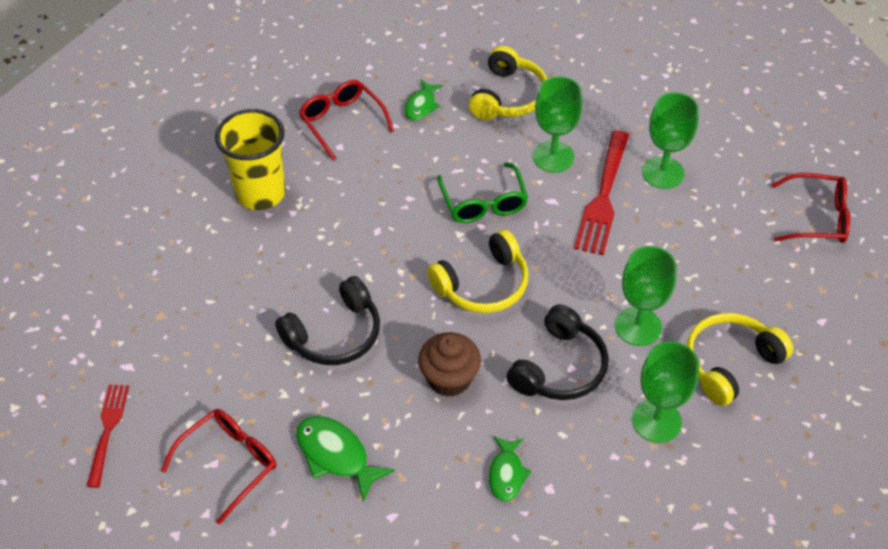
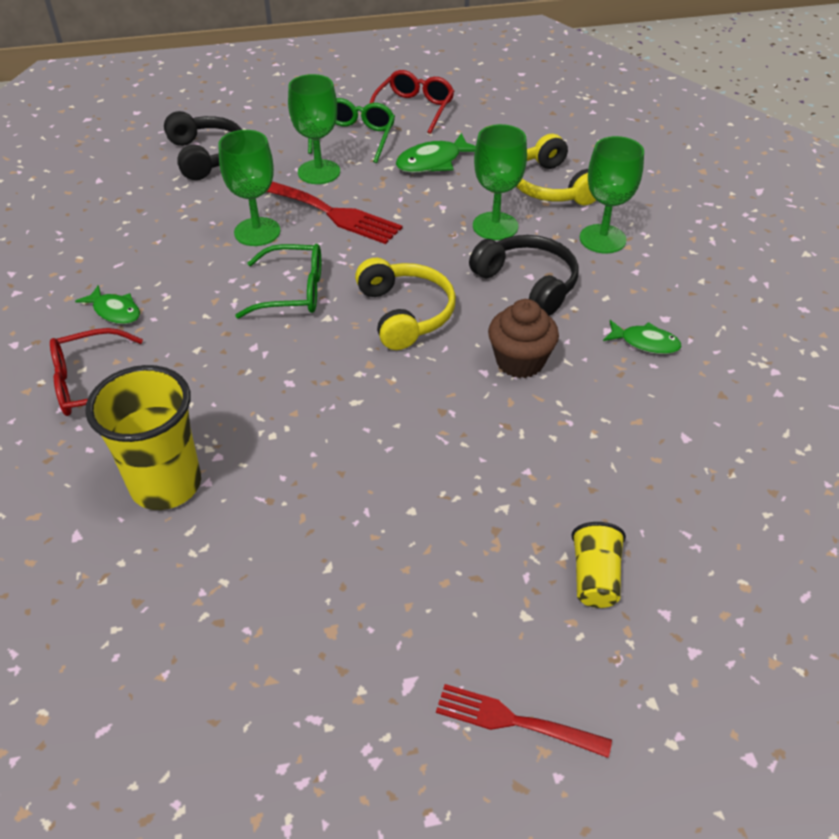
camera: 75 degrees left, 5 degrees down
red glasses [161,409,276,525] -> yellow cup [571,522,626,608]
black headphones [275,276,380,365] -> black headphones moved to [164,111,242,180]
green fish [296,416,395,502] -> green fish moved to [396,133,476,173]
yellow headphones [469,46,547,120] -> none
none -> green glasses [308,98,395,163]

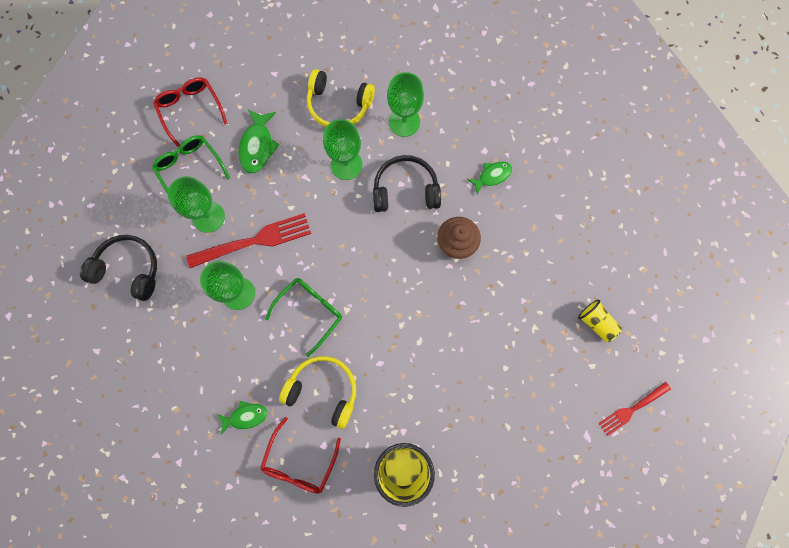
camera: 50 degrees left, 30 degrees up
yellow headphones [355,258,456,350] -> yellow headphones moved to [279,356,356,429]

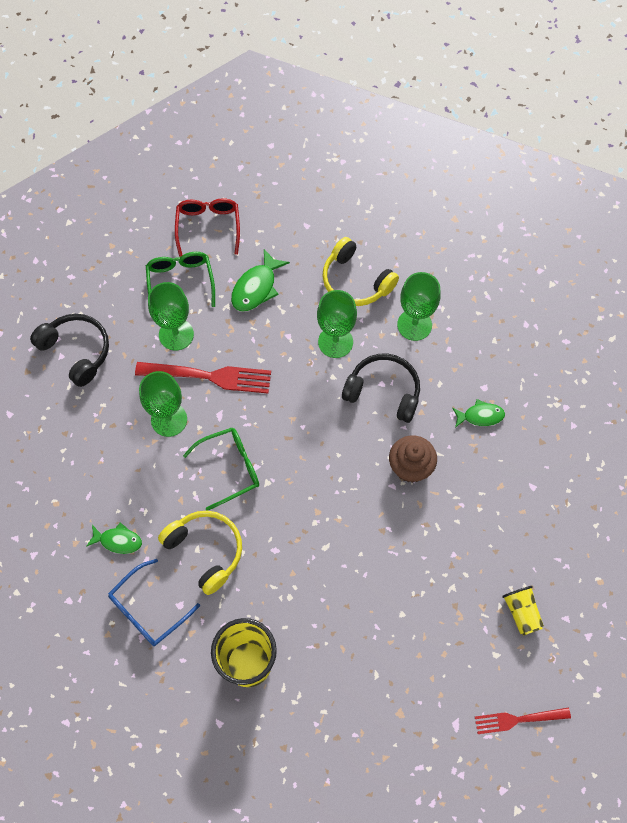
camera: 25 degrees right, 10 degrees down
red glasses [260,417,341,494] -> blue glasses [108,559,200,646]

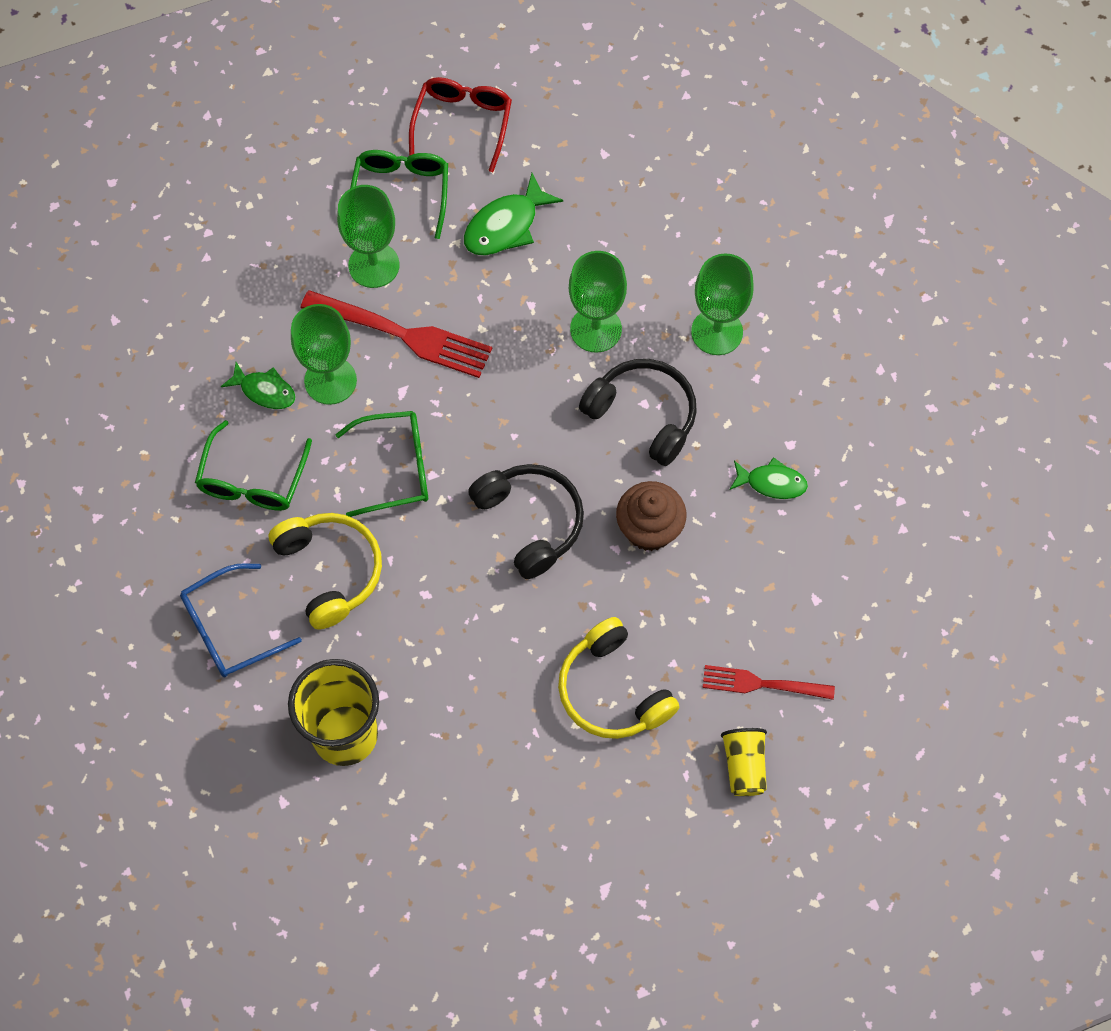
camera: 15 degrees right, 0 degrees up
black headphones [30,314,109,387] -> black headphones moved to [468,464,584,579]
green fish [86,523,142,554] -> green fish moved to [221,362,296,409]
yellow headphones [322,237,399,306] -> yellow headphones moved to [558,617,680,739]
red fork [475,708,571,734] -> red fork moved to [702,665,835,700]
none -> green glasses [195,420,312,511]

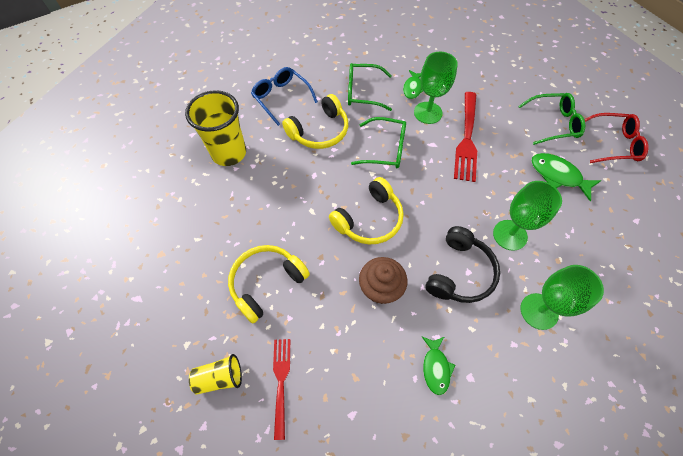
camera: 80 degrees right, 5 degrees down
green glasses [335,411,428,517] -> green glasses turned 60 degrees counterclockwise [351,117,406,168]
green goblet [337,185,400,288] -> none
black headphones [468,464,584,579] -> yellow headphones [329,177,404,245]

